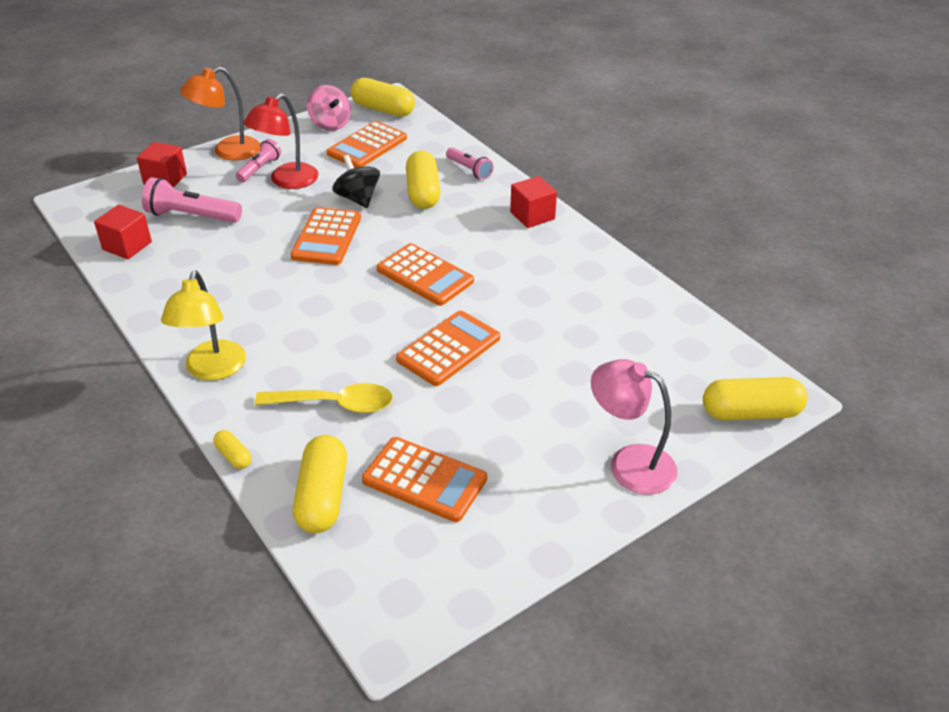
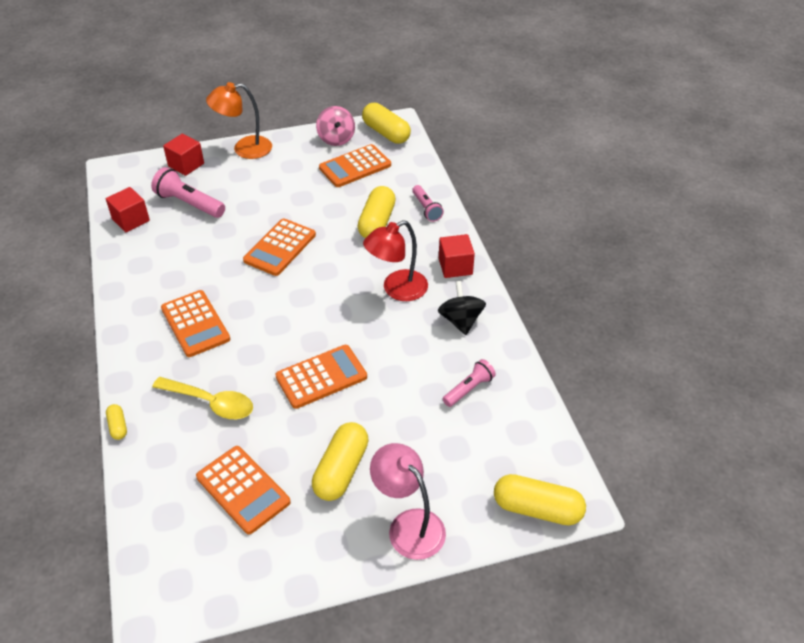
camera: 20 degrees right, 5 degrees up
yellow lamp [161,271,246,381] -> none
pink flashlight [236,139,281,182] -> pink flashlight moved to [443,359,496,407]
red lamp [243,93,319,189] -> red lamp moved to [363,220,428,301]
yellow capsule [293,435,347,533] -> yellow capsule moved to [312,422,369,501]
black spinning top [332,155,380,208] -> black spinning top moved to [438,281,486,335]
orange calculator [376,243,474,306] -> orange calculator moved to [161,290,230,357]

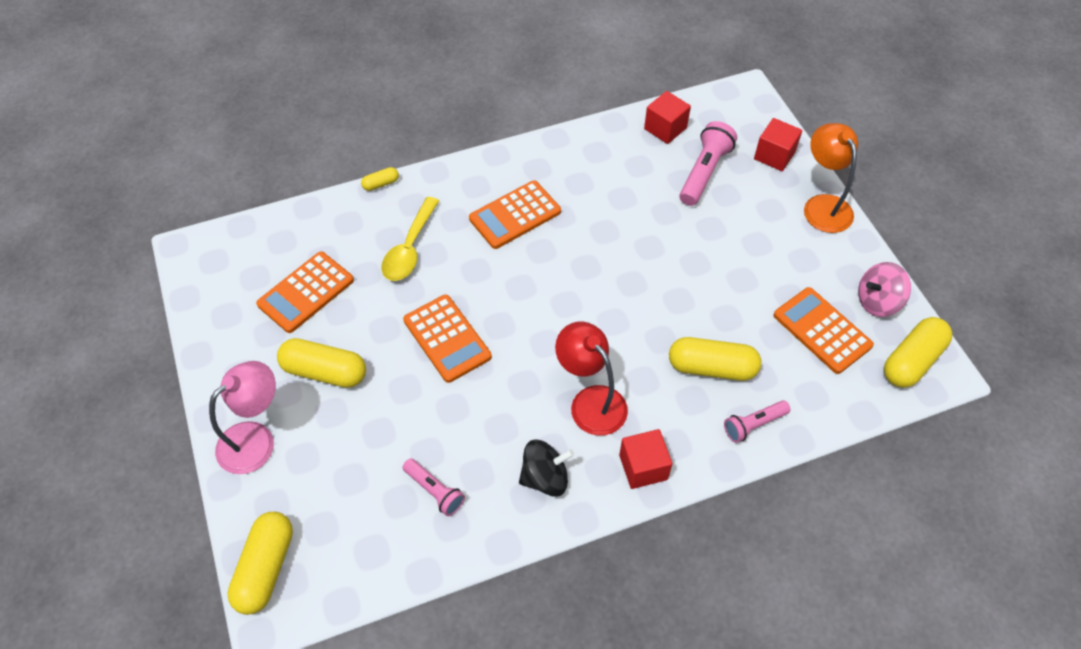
camera: 85 degrees right, 10 degrees up
orange calculator [243,219,316,276] -> none

